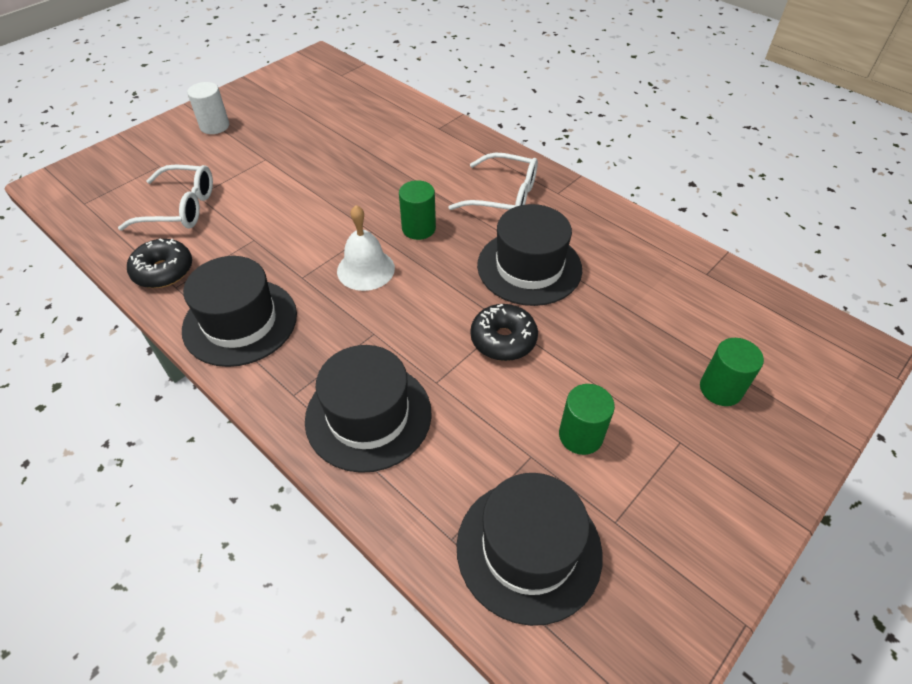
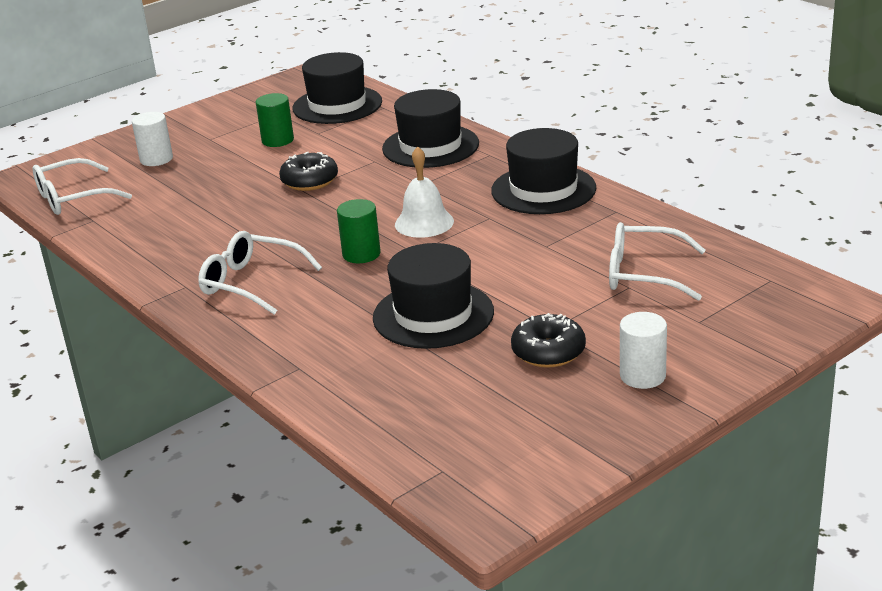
camera: 170 degrees left, 20 degrees down
black donut [127,238,192,288] -> black donut moved to [511,313,586,368]
black hat [477,204,582,306] -> black hat moved to [373,243,494,349]
green cylinder [700,338,764,406] -> white cylinder [132,112,173,166]
none -> white glasses [32,158,132,215]

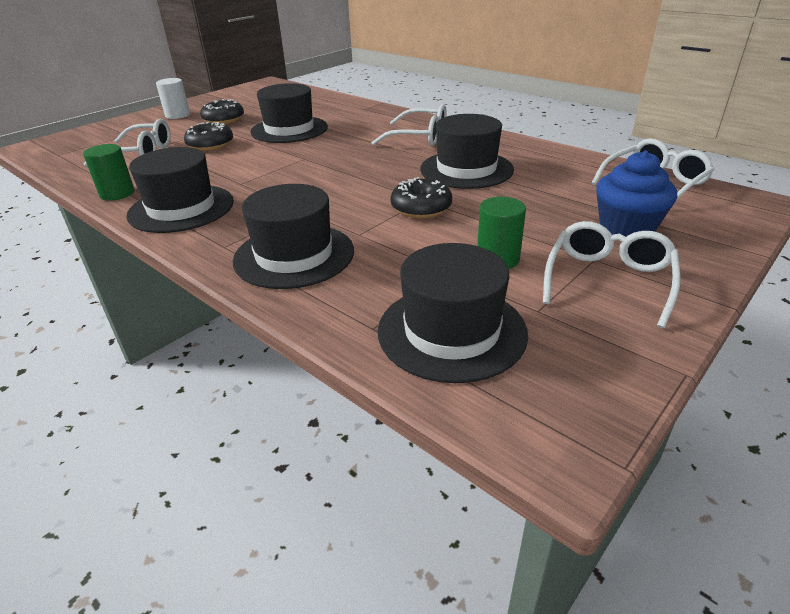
camera: 170 degrees right, 5 degrees up
white cylinder [132,112,173,166] -> blue cupcake [596,151,677,237]
green cylinder [337,199,381,263] -> green cylinder moved to [83,144,135,201]
white bell [395,146,454,238] -> none
none -> black donut [184,122,233,151]
none -> black hat [420,114,514,189]
none -> white glasses [543,221,681,328]

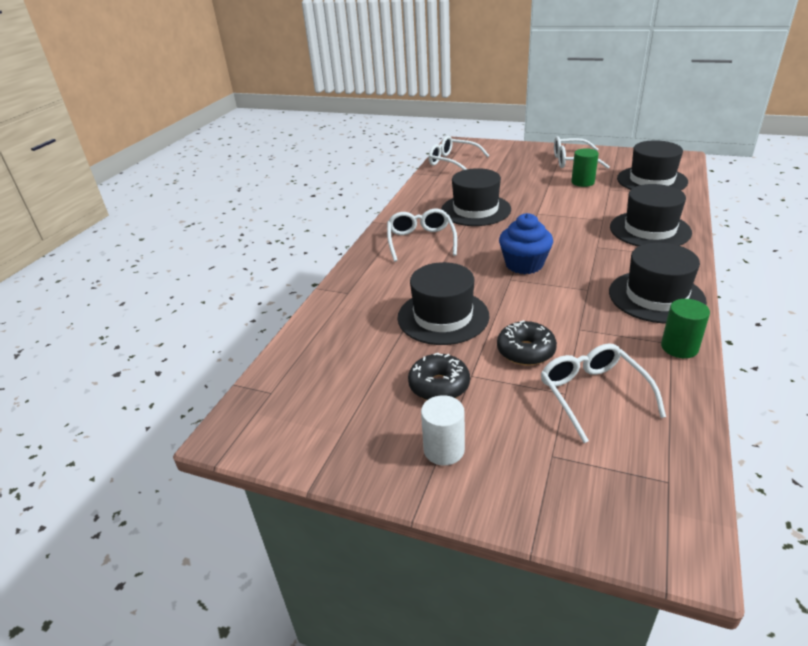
camera: 110 degrees left, 0 degrees up
black donut [390,177,452,219] -> none
blue cupcake [596,151,677,237] -> blue cupcake moved to [499,213,553,274]

